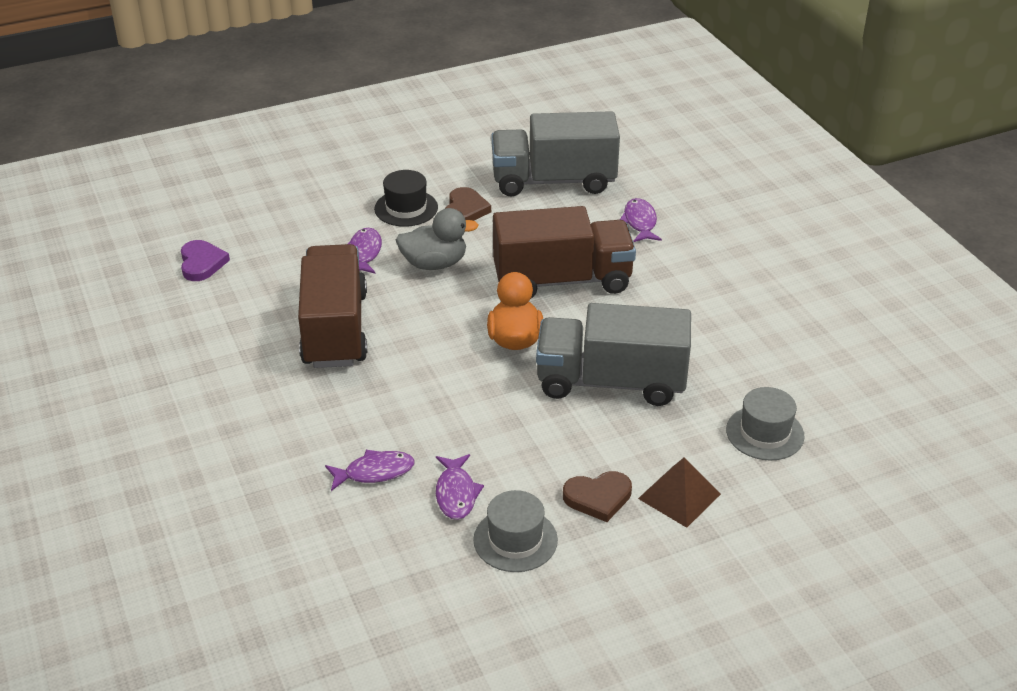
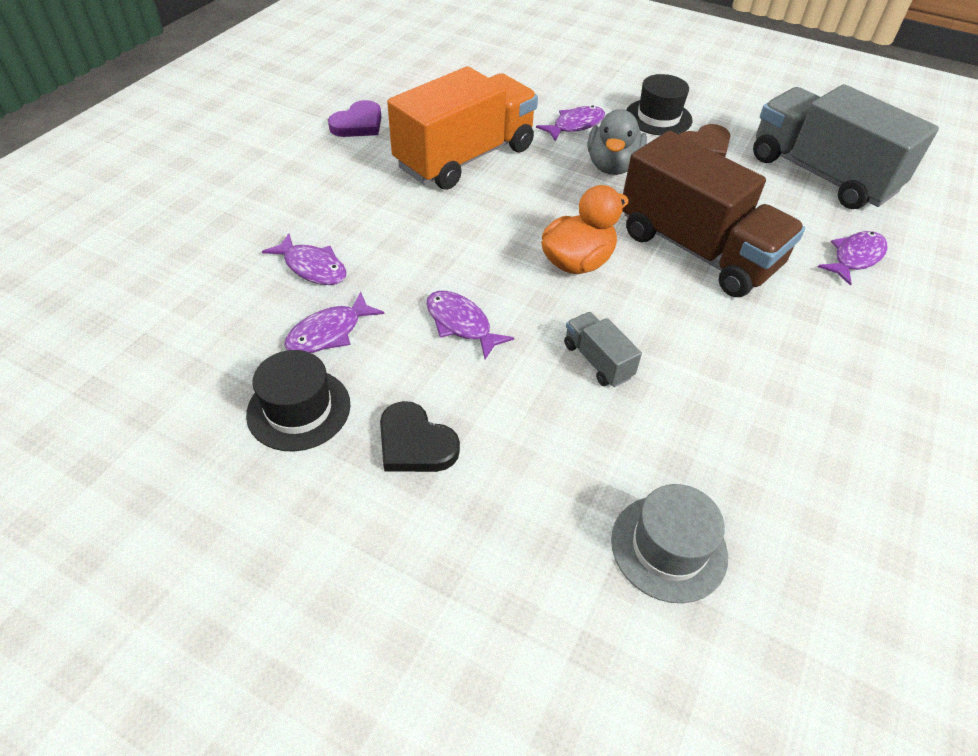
camera: 50 degrees right, 10 degrees up
purple heart [181,240,230,281] -> purple heart moved to [328,100,381,137]
brown truck [298,244,367,368] -> orange truck [387,66,538,190]
grey duck [396,208,479,270] -> grey duck turned 60 degrees clockwise [588,109,647,175]
grey hat [473,490,558,572] -> black hat [246,350,350,451]
grey truck [536,303,691,406] -> grey truck [564,312,642,387], size x0.42
brown heart [563,471,632,522] -> black heart [380,401,460,472]
brown pyramid [638,458,721,528] -> none
none -> purple fish [426,291,514,359]

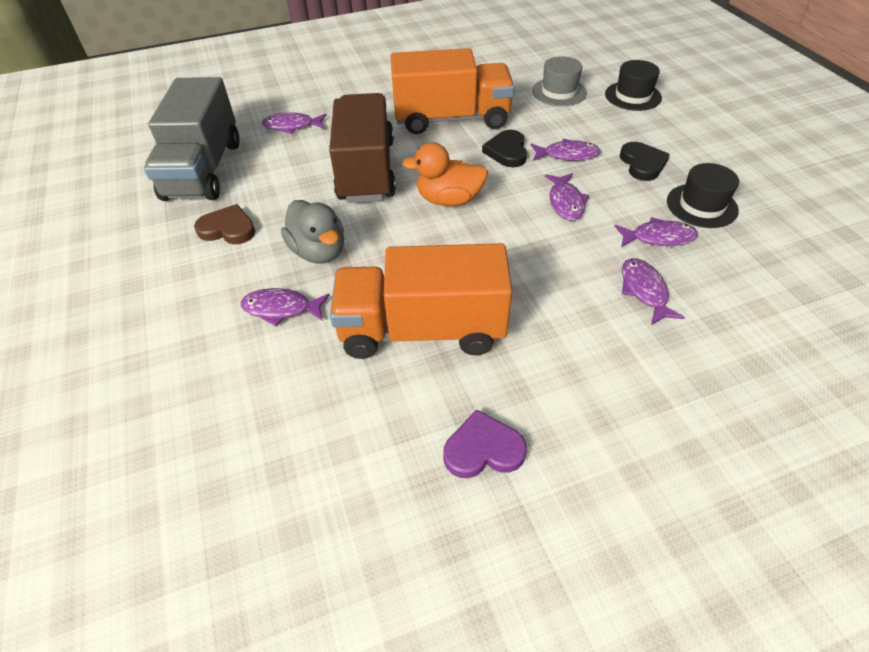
camera: 135 degrees left, 0 degrees up
grey truck [564,312,642,387] -> black heart [482,130,527,167]
grey duck [588,109,647,175] -> grey duck turned 90 degrees clockwise [281,200,344,264]
black hat [626,74,692,135] -> black hat moved to [605,60,662,111]
none -> orange truck [390,48,514,134]
none -> purple fish [531,139,601,161]

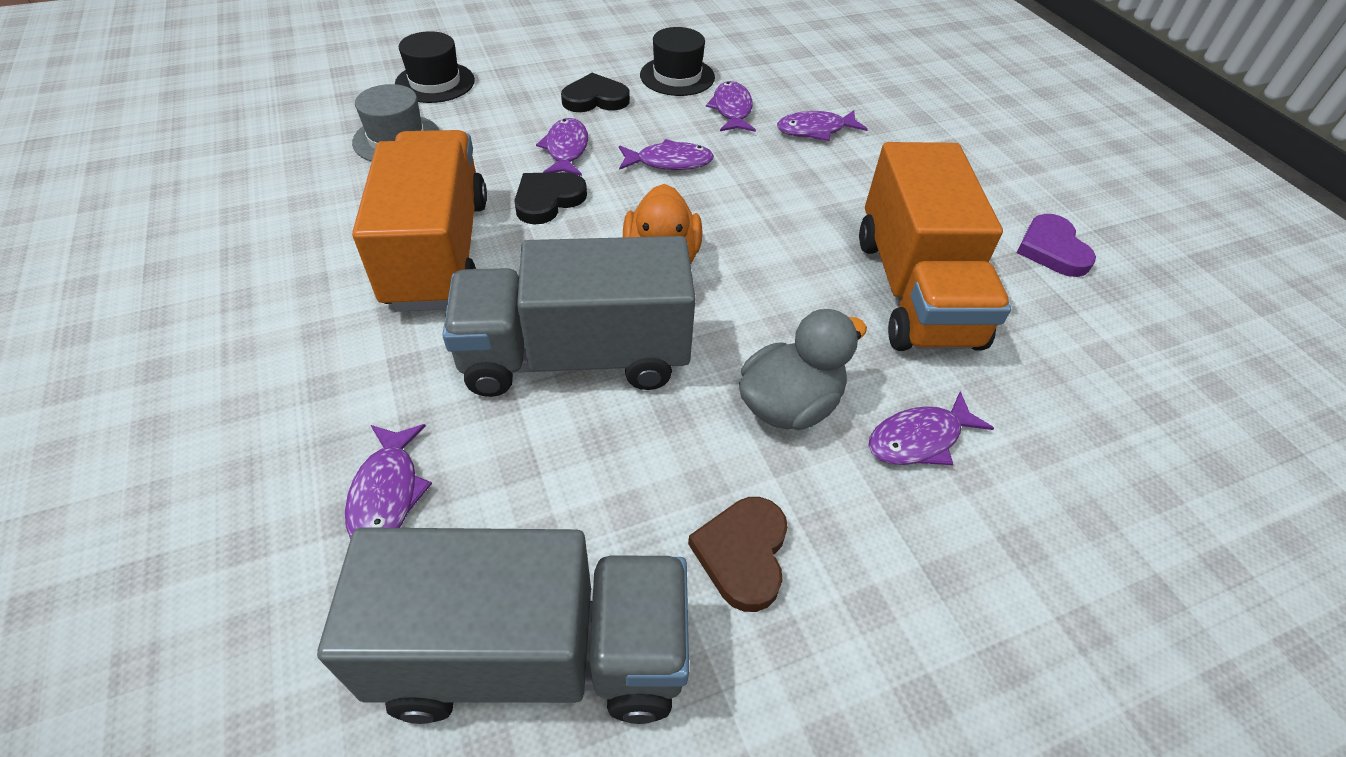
camera: 95 degrees left, 0 degrees up
purple fish [241,288,330,326] -> purple fish turned 60 degrees clockwise [868,391,994,465]
brown truck [329,93,396,203] -> grey truck [442,236,696,397]
black heart [482,130,527,167] -> black heart turned 135 degrees clockwise [514,172,587,225]

